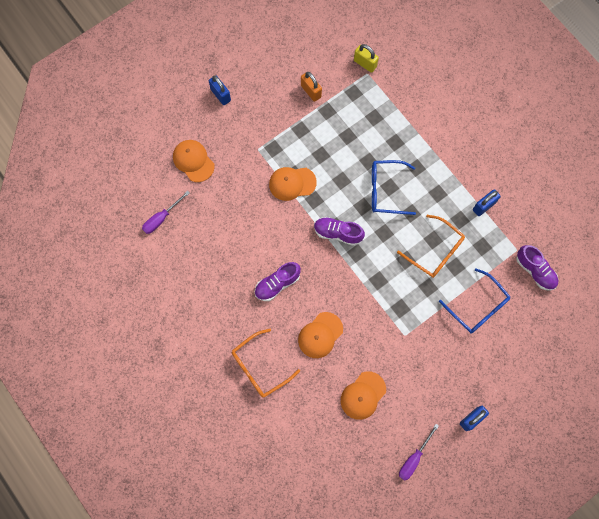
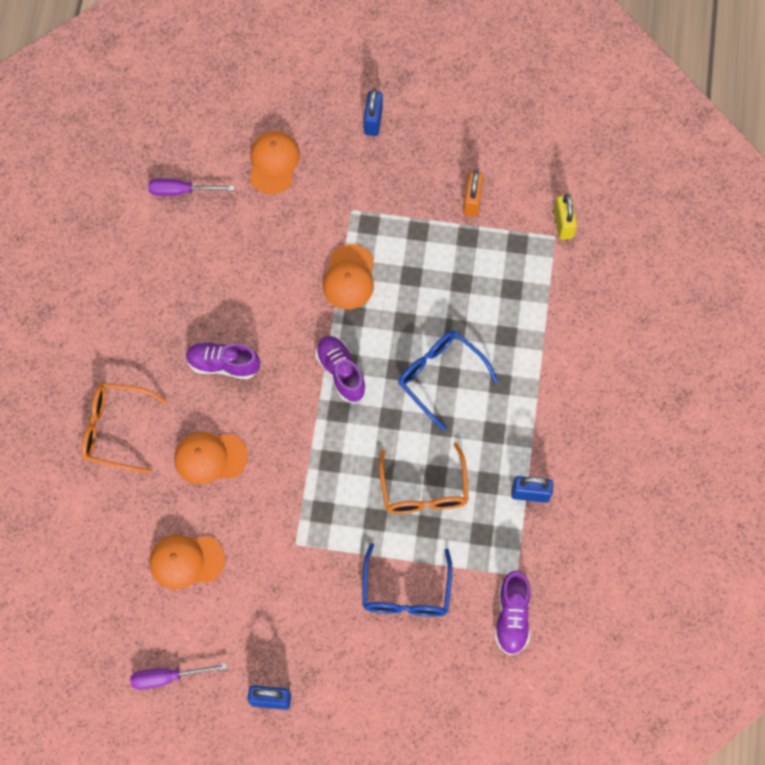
camera: 45 degrees right, 5 degrees down
orange cap [269,167,317,201] -> orange cap turned 120 degrees counterclockwise [323,244,374,309]

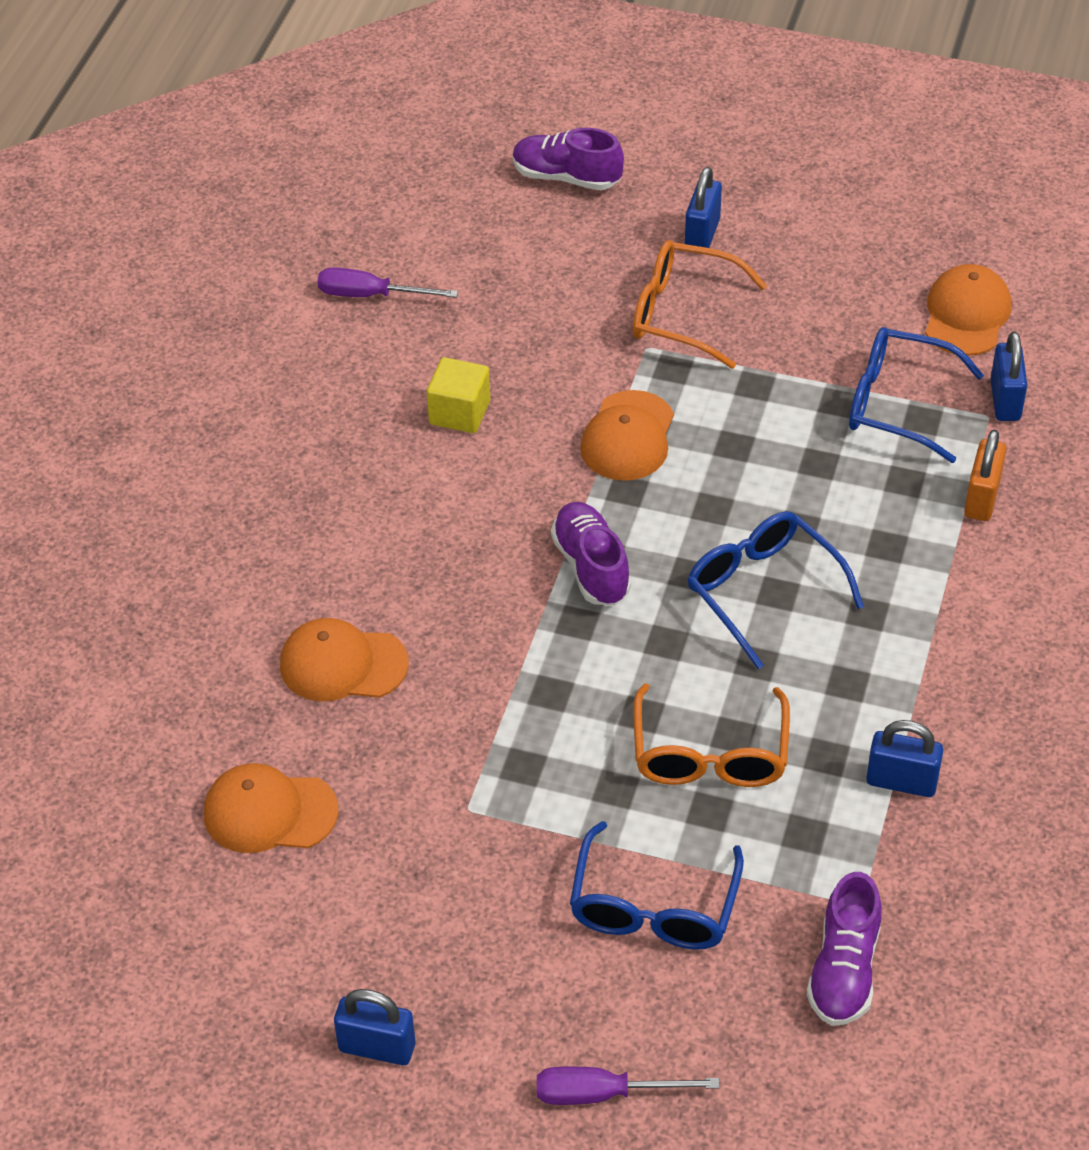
camera: 10 degrees right, 20 degrees down
orange glasses [82,383,168,473] -> orange glasses moved to [633,240,767,369]
purple screwdriver [130,663,227,690] -> purple screwdriver moved to [537,1067,720,1105]
purple shoe [186,342,260,379] -> purple shoe moved to [513,128,624,190]
orange cap [250,131,300,194] -> orange cap moved to [925,264,1011,356]
orange padlock [463,170,484,217] -> orange padlock moved to [964,430,1006,521]
yellow padlock [554,194,577,240] -> blue padlock [991,332,1027,421]
none -> yellow cube [427,357,490,433]
none -> blue glasses [849,327,984,463]

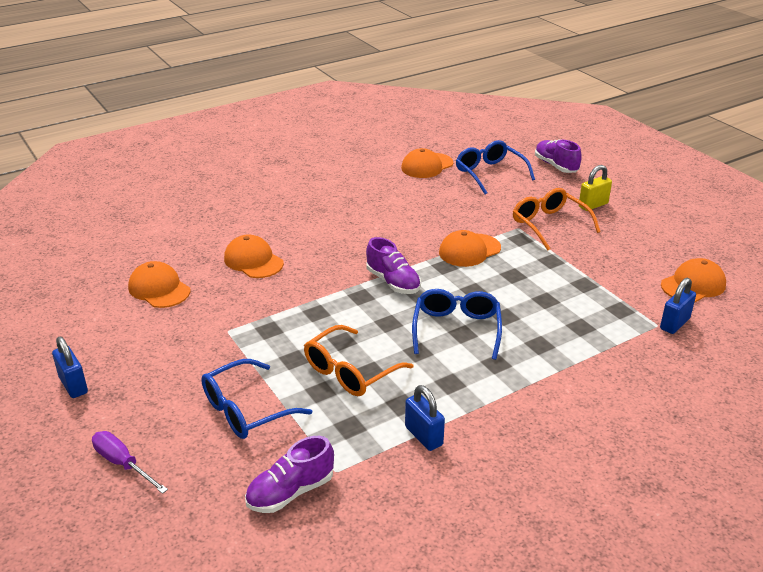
camera: 40 degrees right, 15 degrees down
purple screwdriver [318,267,458,298] -> orange cap [401,148,453,178]
yellow cube [427,357,490,433] -> none
purple shoe [551,502,631,605] -> purple shoe turned 120 degrees clockwise [366,237,421,294]
blue padlock [685,167,722,248] -> yellow padlock [579,165,612,211]
blue glasses [849,327,984,463] -> blue glasses moved to [456,140,535,194]
orange padlock [964,430,1006,521] -> none

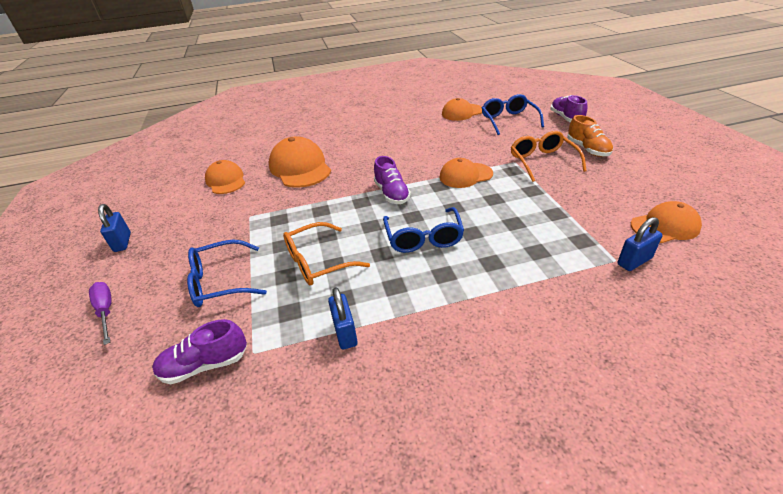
camera: 20 degrees right, 5 degrees up
orange cap [224,234,284,278] -> orange cap [269,136,331,188], size x1.55
blue glasses [412,289,502,360] -> blue glasses turned 150 degrees clockwise [383,207,464,253]
yellow padlock [579,165,612,211] -> orange shoe [567,115,613,157]

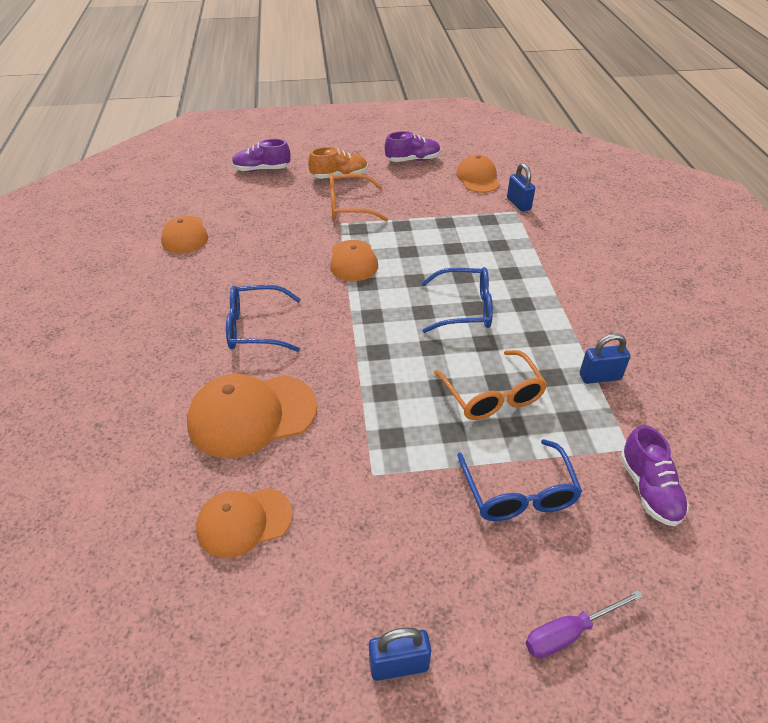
camera: 85 degrees left, 5 degrees up
purple shoe [374,156,411,204] -> purple shoe moved to [385,131,441,162]
blue glasses [482,94,544,135] -> blue glasses moved to [226,285,301,352]

